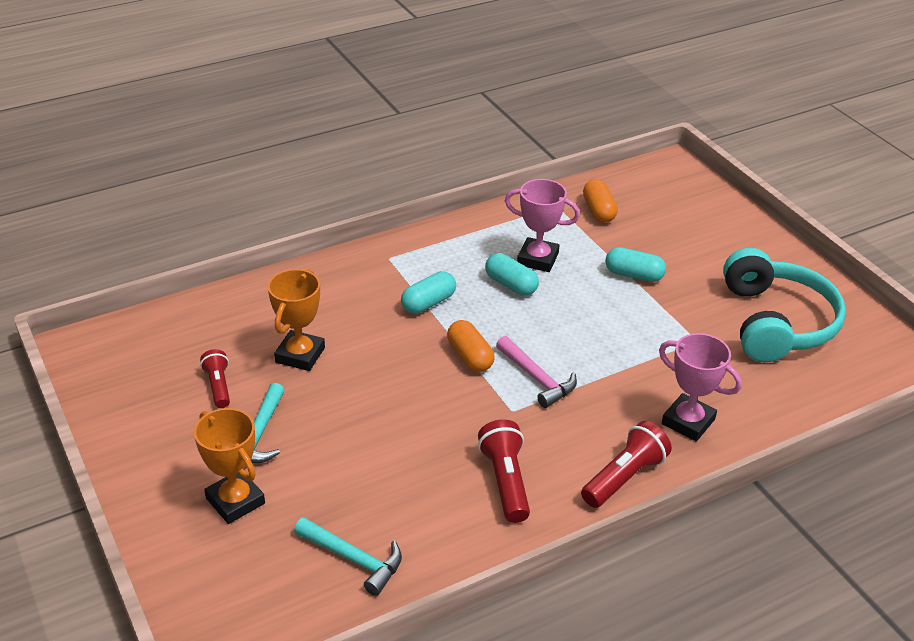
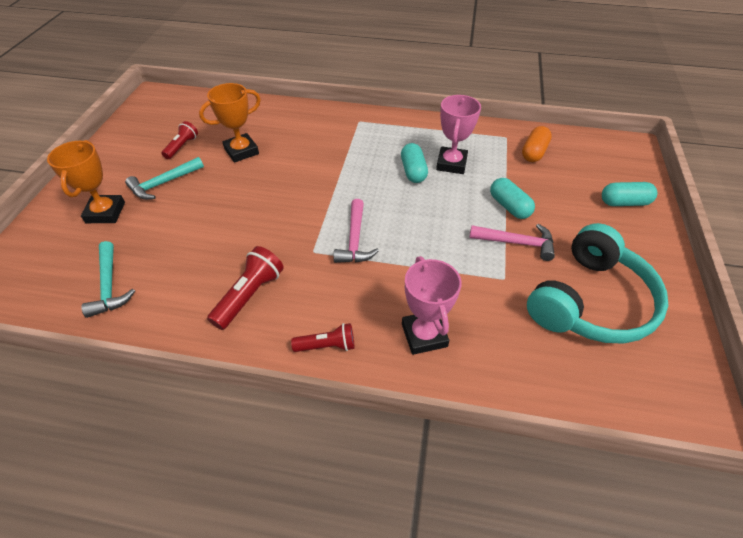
camera: 40 degrees right, 10 degrees up
turquoise capsule [401,271,456,314] -> turquoise capsule moved to [602,182,657,206]
orange capsule [447,320,495,372] -> none
pink trophy [505,179,580,272] -> pink trophy turned 45 degrees clockwise [436,95,481,174]
red flashlight [581,421,672,508] -> red flashlight [291,323,355,352], size x0.65
none -> pink hammer [469,224,555,261]

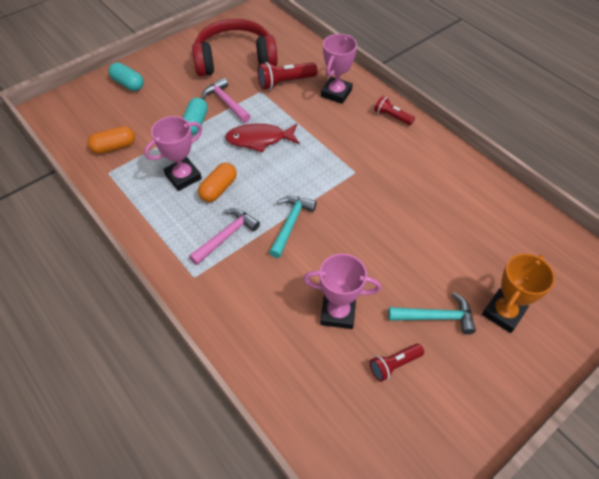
camera: 140 degrees left, 5 degrees up
turquoise hammer [81,241,135,318] -> turquoise hammer moved to [269,196,317,258]
orange trophy [199,83,261,163] -> pink trophy [303,254,381,329]
red flashlight [207,246,284,330] -> red flashlight moved to [258,62,317,90]
pink hammer [333,199,379,263] -> pink hammer moved to [189,208,260,265]
turquoise capsule [401,143,428,183] -> orange capsule [198,163,237,202]
turquoise headphones [527,223,668,344] -> red headphones [192,19,278,76]
none -> red fish [225,124,299,152]

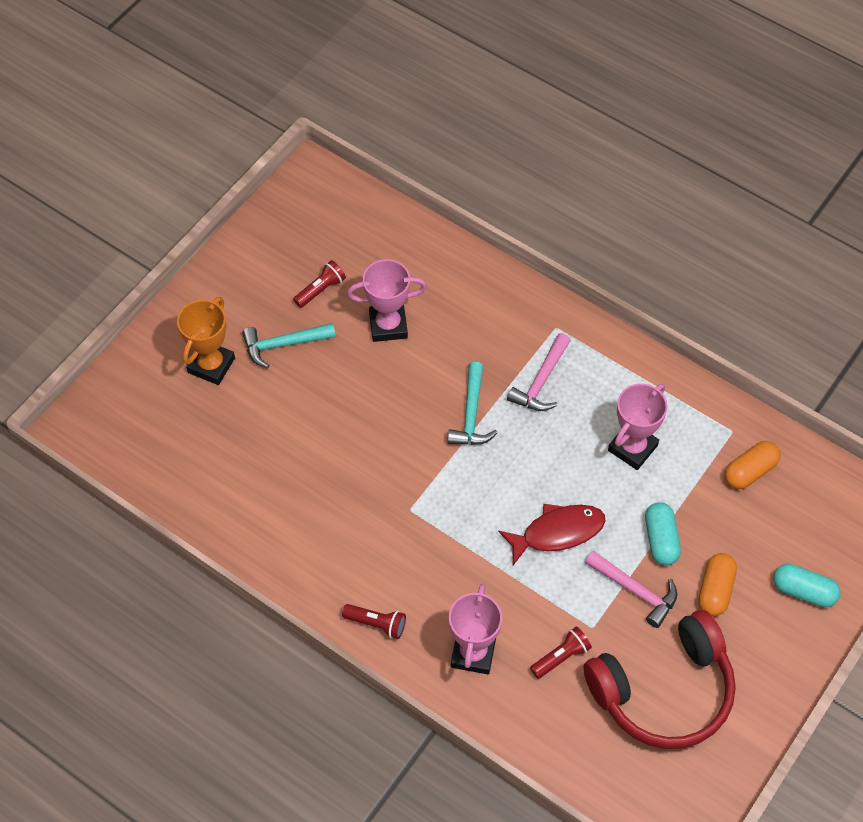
camera: 165 degrees right, 5 degrees up
orange capsule [198,163,237,202] -> orange capsule moved to [698,553,737,616]
red flashlight [258,62,317,90] -> red flashlight [530,627,592,679], size x0.65

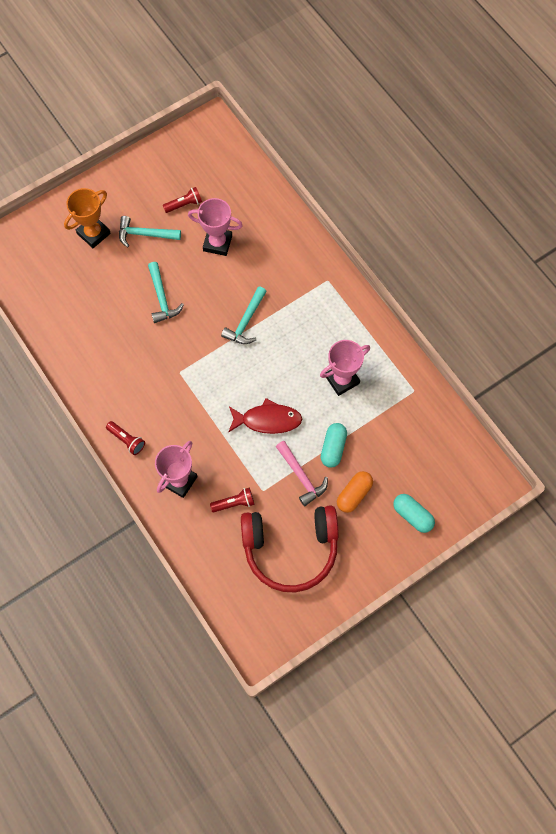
camera: 20 degrees right, 10 degrees up
pink hammer [507,333,571,411] -> none
orange capsule [725,441,781,489] -> none
none -> turquoise hammer [148,262,184,323]

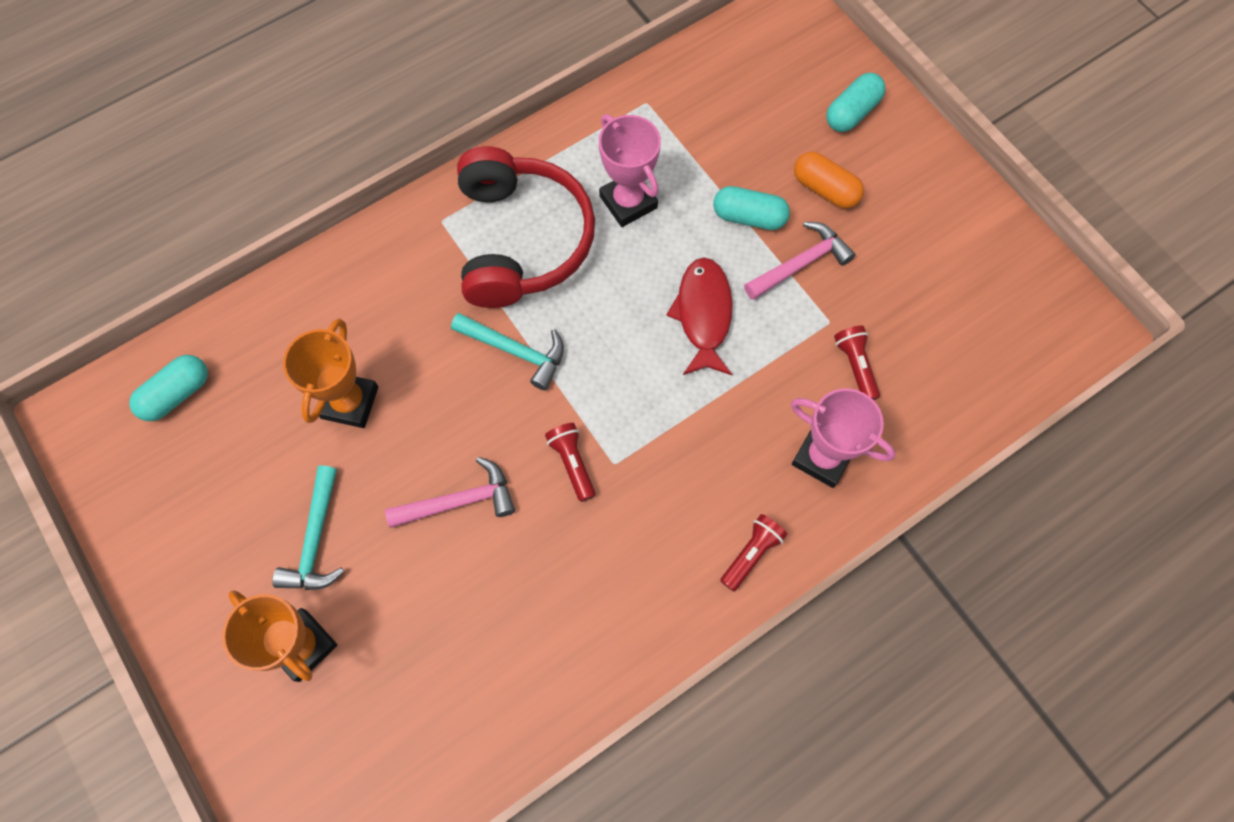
camera: 90 degrees left, 0 degrees up
turquoise hammer [148,262,184,323] -> pink hammer [385,457,515,528]
red flashlight [163,187,202,213] -> red flashlight moved to [545,423,596,502]
pink trophy [188,198,243,256] -> orange trophy [283,319,378,428]
red headphones [241,505,339,592] -> red headphones moved to [457,146,595,308]
none -> turquoise capsule [129,355,208,421]

